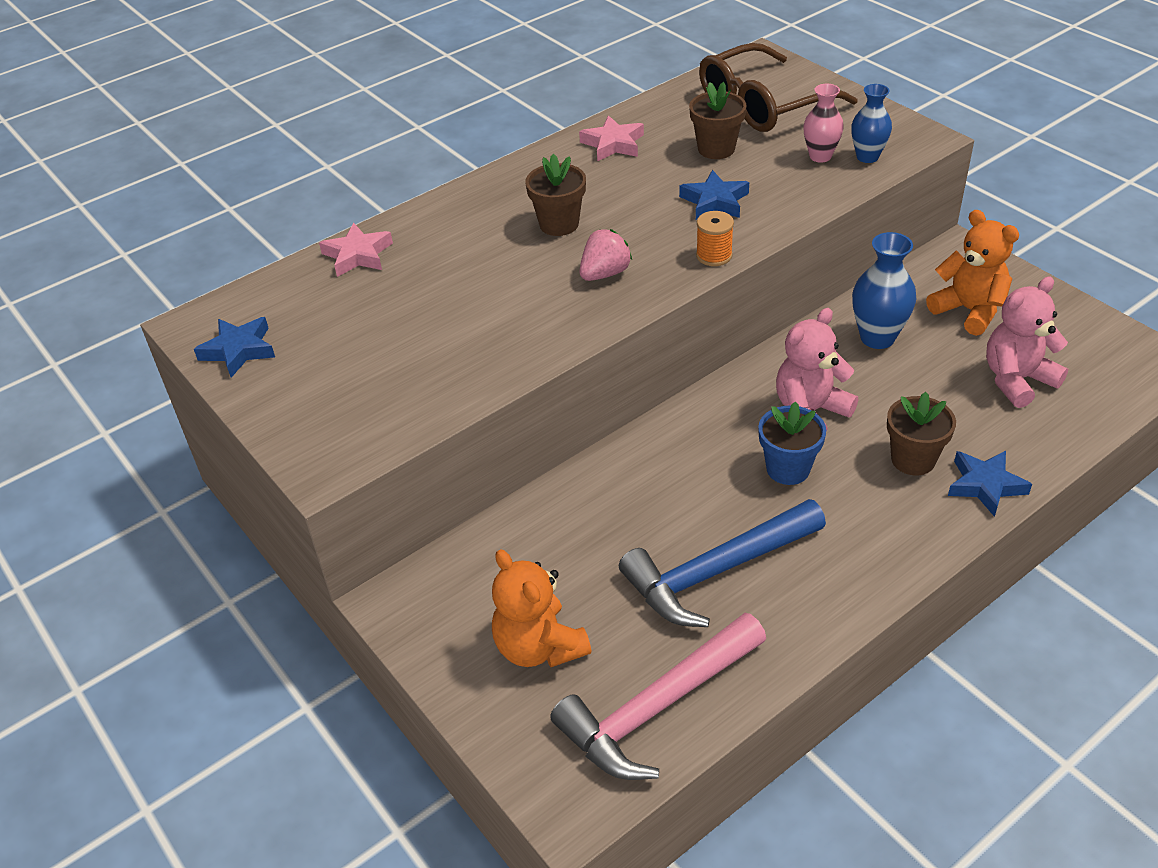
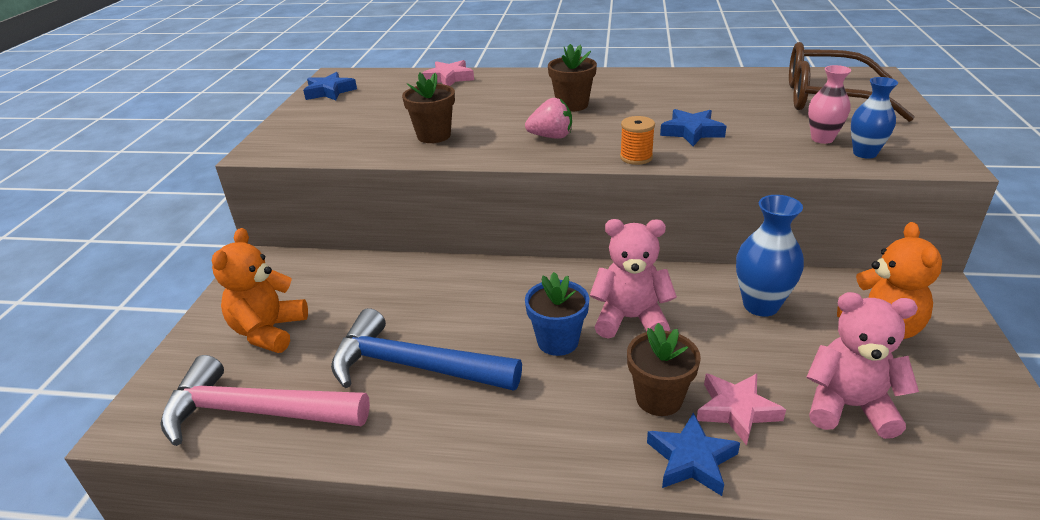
camera: 45 degrees right, 10 degrees down
pink star [579,115,644,162] -> pink star moved to [697,374,786,446]
brown flower pot [689,82,747,159] -> brown flower pot moved to [402,72,455,143]

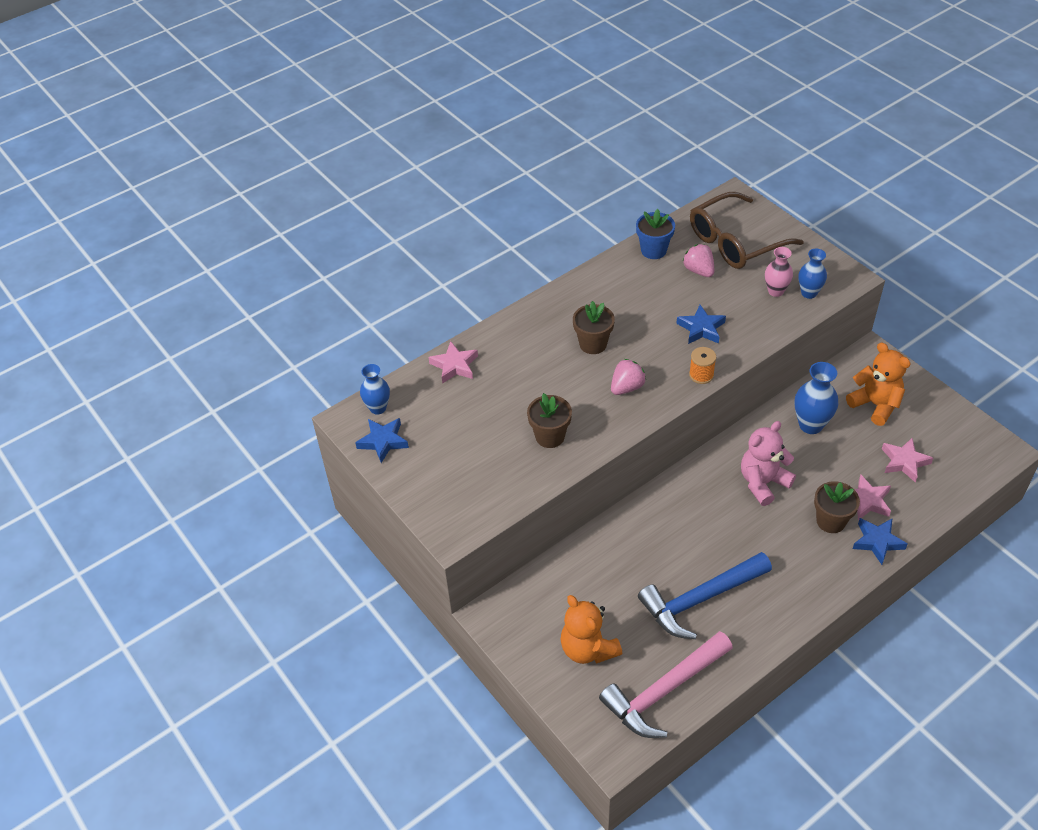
camera: 45 degrees left, 15 degrees up
blue flower pot [525,272,590,356] -> blue flower pot moved to [636,209,675,259]
pink teddy bear [807,292,919,439] -> pink star [882,438,933,482]
none -> blue vase [360,364,390,414]
none -> pink strawberry [682,244,714,277]

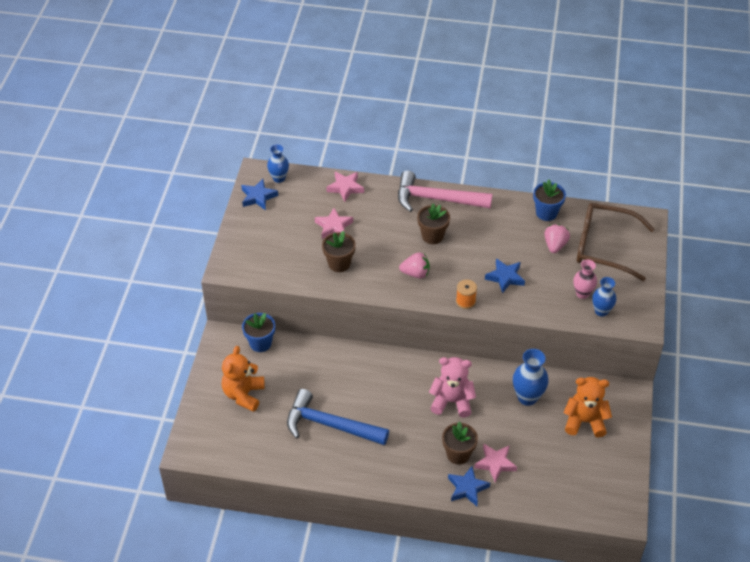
camera: 45 degrees right, 0 degrees up
pink hammer [599,631,733,738] -> pink hammer moved to [398,171,492,212]
orange teddy bear [846,343,911,426] -> orange teddy bear turned 90 degrees counterclockwise [563,377,612,438]
pink star [882,438,933,482] -> pink star moved to [315,208,353,239]
none -> blue flower pot [242,313,275,352]

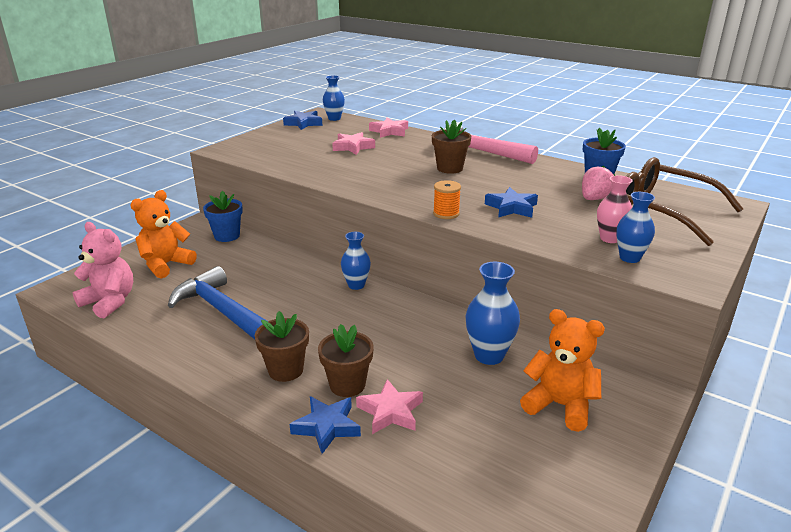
camera: 25 degrees right, 20 degrees down
brown flower pot [322,231,356,272] -> brown flower pot moved to [255,311,309,382]
pink strawberry [399,252,430,278] -> none
pink teddy bear [429,357,476,418] -> pink teddy bear moved to [73,222,133,318]
none -> blue vase [341,232,371,290]

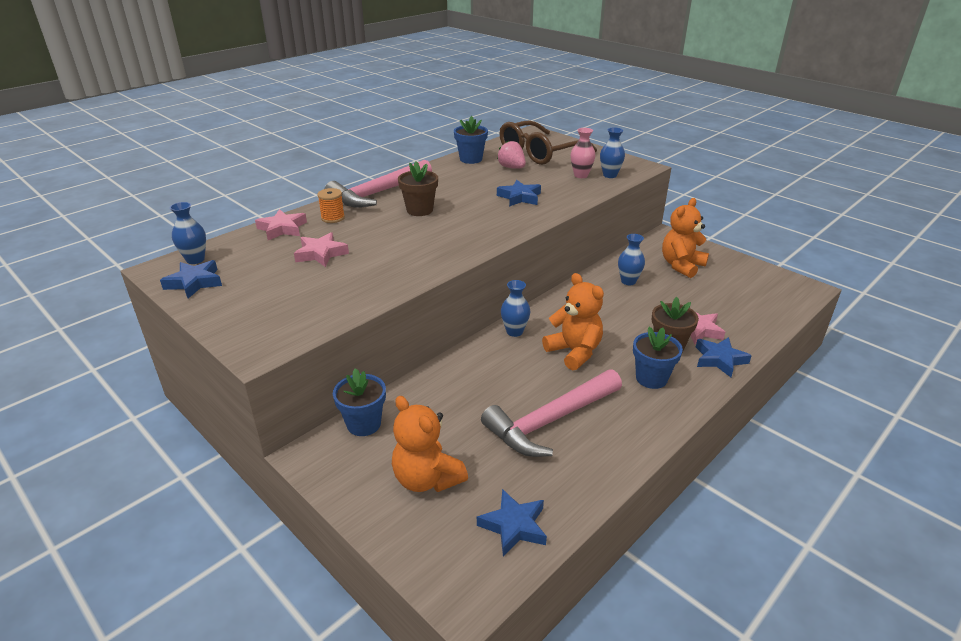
camera: 80 degrees left, 5 degrees up
pink teddy bear [73,222,133,318] -> blue star [477,489,547,556]
blue hammer [168,266,268,339] -> pink hammer [481,369,622,457]
brown flower pot [255,311,309,382] -> blue flower pot [633,327,683,389]
orange spool [433,180,461,219] -> orange spool moved to [317,188,345,223]
blue vase [465,262,520,365] -> blue vase [618,234,645,285], size x0.66
none -> orange teddy bear [542,273,604,370]

